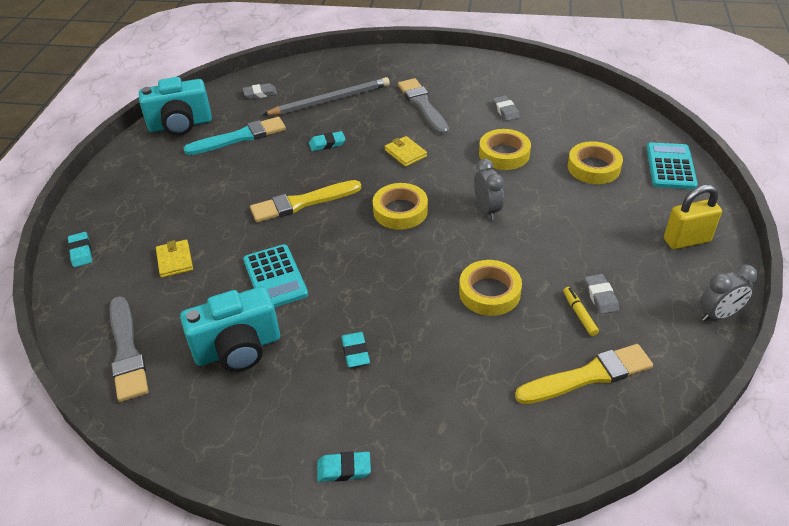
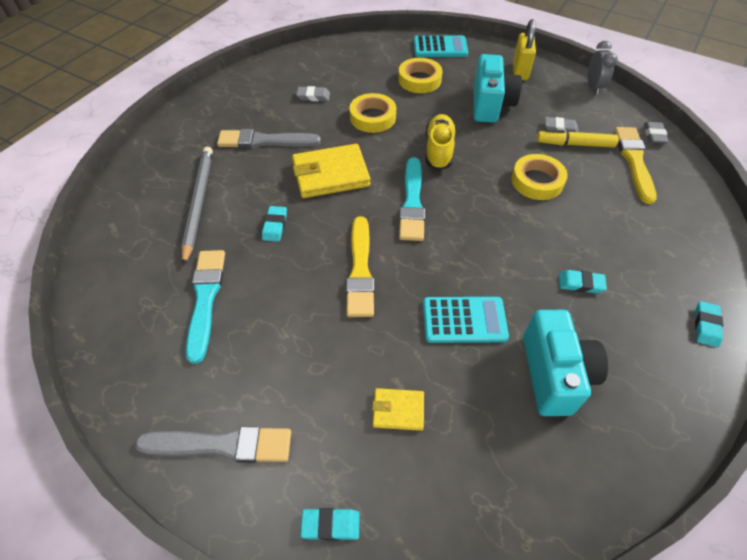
camera: 70 degrees left, 10 degrees up
grey brush [110,296,149,402] -> grey brush moved to [135,426,291,463]
turquoise camera [139,77,212,136] -> turquoise camera moved to [474,54,522,123]
grey eraser [243,83,277,99] -> grey eraser moved to [644,122,669,144]
yellow tape [373,183,428,230] -> turquoise brush [399,157,425,241]
yellow wallet [385,136,427,167] -> yellow wallet [292,144,370,198], size x1.91
grey clock [474,159,504,220] -> yellow shoe [425,114,456,170]
yellow marker [563,287,599,336] -> yellow marker [537,129,618,148], size x1.64
turquoise calculator [647,142,698,189] -> turquoise calculator turned 150 degrees clockwise [414,35,468,57]

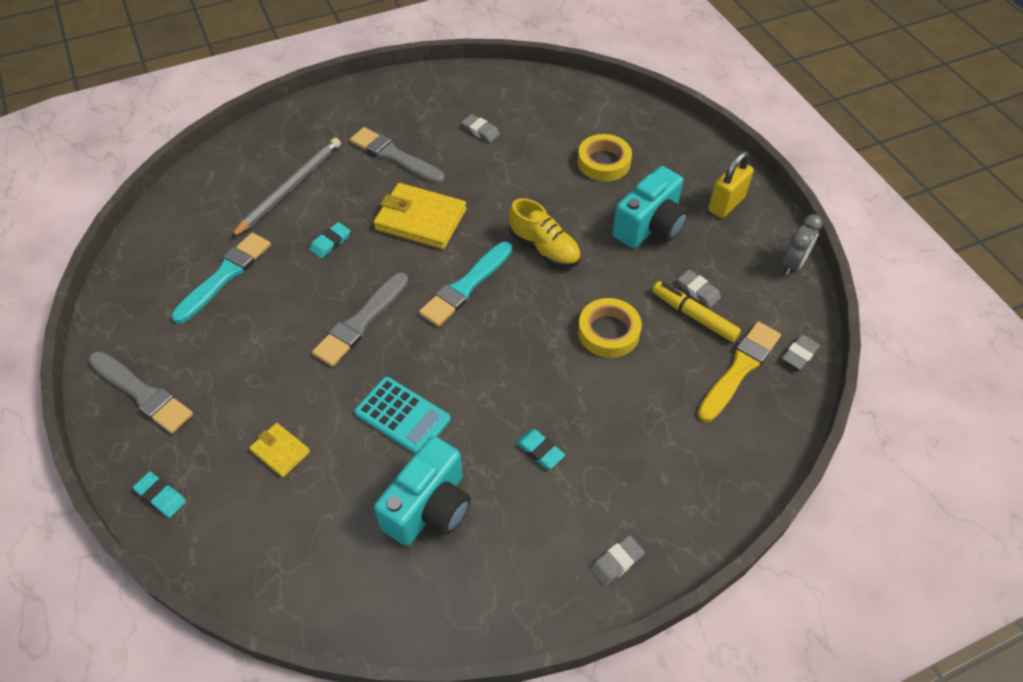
camera: 35 degrees right, 0 degrees up
yellow brush [346,217,374,317] -> grey brush [312,272,408,367]
yellow tape [350,93,396,133] -> none
turquoise calculator [414,35,468,57] -> none
yellow shoe [425,114,456,170] -> yellow shoe turned 90 degrees clockwise [509,198,581,268]
turquoise eraser [695,301,723,347] -> grey eraser [590,535,645,586]

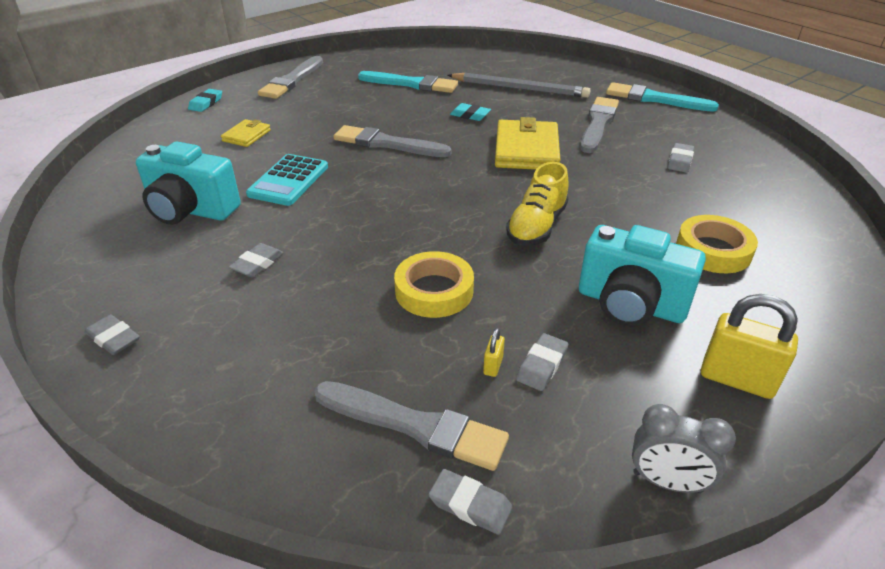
camera: 75 degrees right, 15 degrees down
turquoise brush [419,242,512,327] -> turquoise brush moved to [606,82,719,112]
turquoise eraser [516,429,565,469] -> grey eraser [229,243,283,278]
yellow marker [652,281,741,342] -> yellow padlock [483,328,505,377]
yellow brush [697,321,781,422] -> grey brush [314,381,509,471]

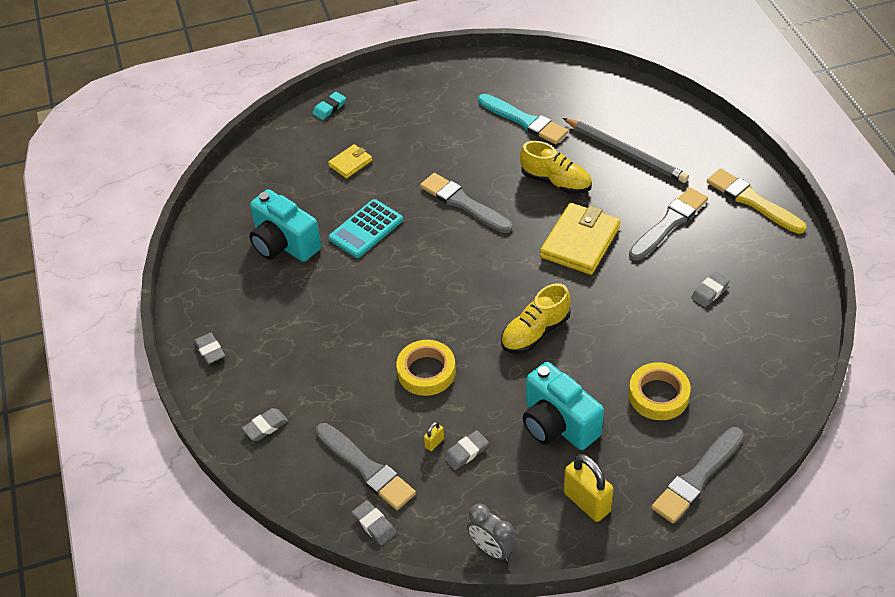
camera: 25 degrees right, 10 degrees up
grey eraser [229,243,283,278] -> grey eraser moved to [242,408,288,441]
grey brush [258,56,323,99] -> grey brush moved to [651,427,744,524]
turquoise eraser [450,103,491,121] -> yellow shoe [520,141,592,194]
turquoise brush [606,82,719,112] -> yellow brush [707,168,806,234]

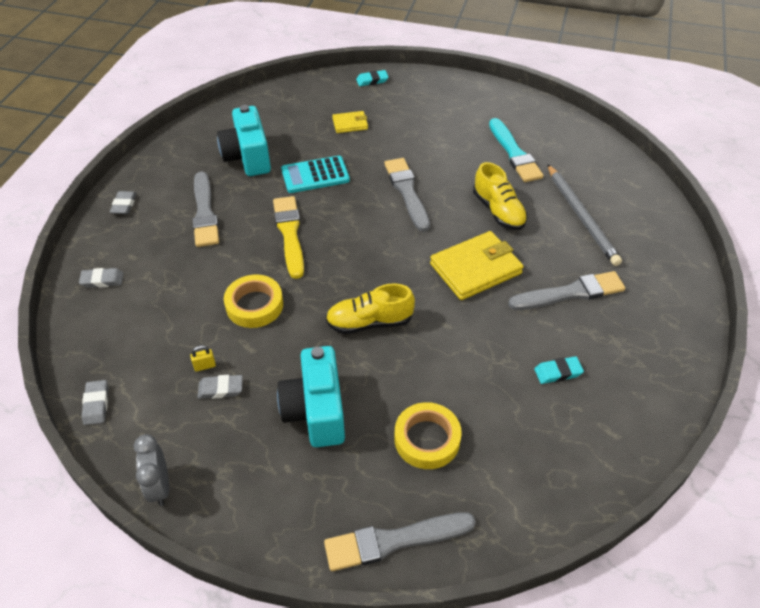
camera: 30 degrees right, 0 degrees up
grey brush [316,423,416,510] -> grey brush moved to [192,172,219,247]
yellow padlock [564,454,613,522] -> none
grey eraser [691,272,730,307] -> turquoise eraser [534,356,584,384]
yellow brush [707,168,806,234] -> yellow brush moved to [273,196,304,279]

